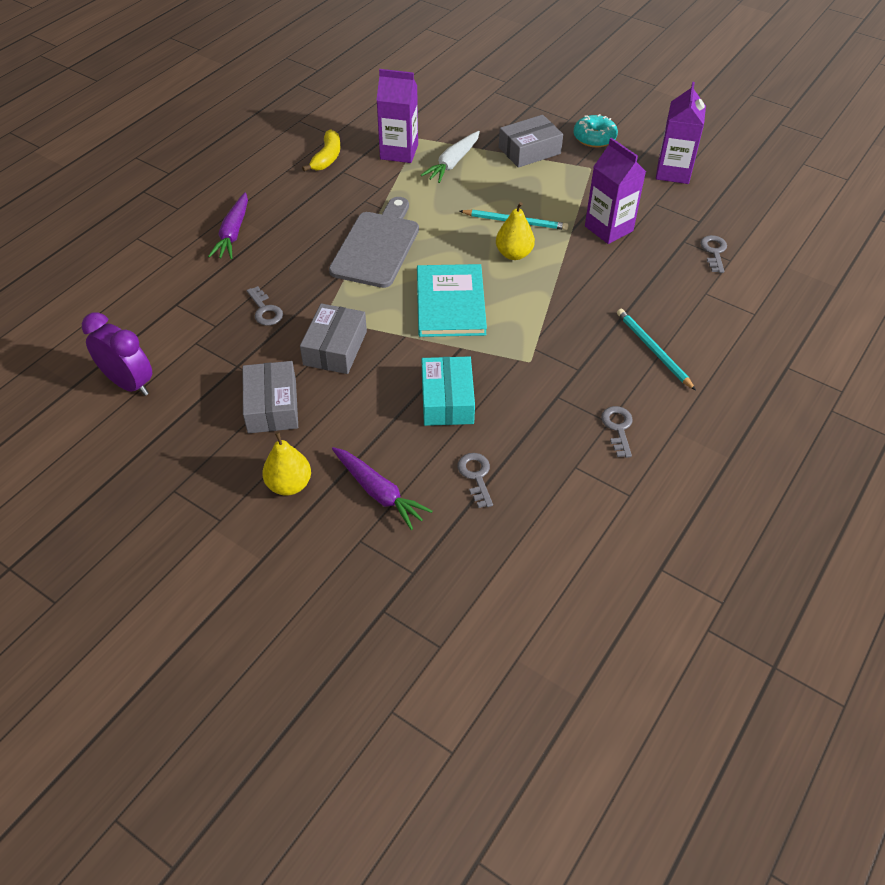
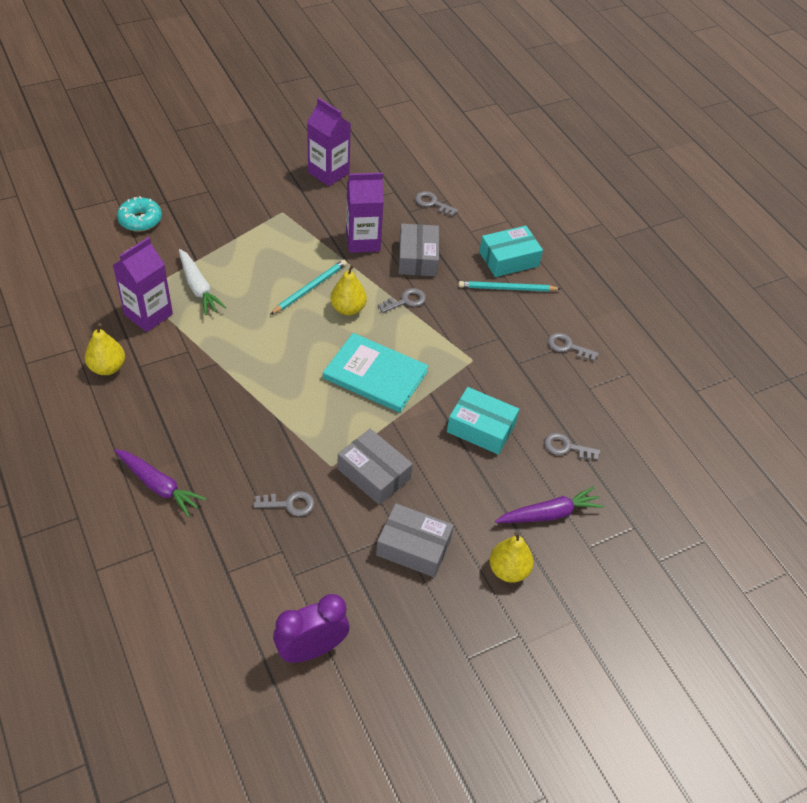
camera: 65 degrees left, 0 degrees up
yellow banana [302,129,341,172] -> yellow pear [85,323,125,375]
grey cutting board [329,197,419,288] -> none
grey box [499,115,563,168] -> grey box moved to [399,223,439,276]
turquoise donut [574,114,618,148] -> turquoise donut moved to [117,196,162,232]
none -> grey key [378,288,426,313]
none -> turquoise box [479,226,543,277]

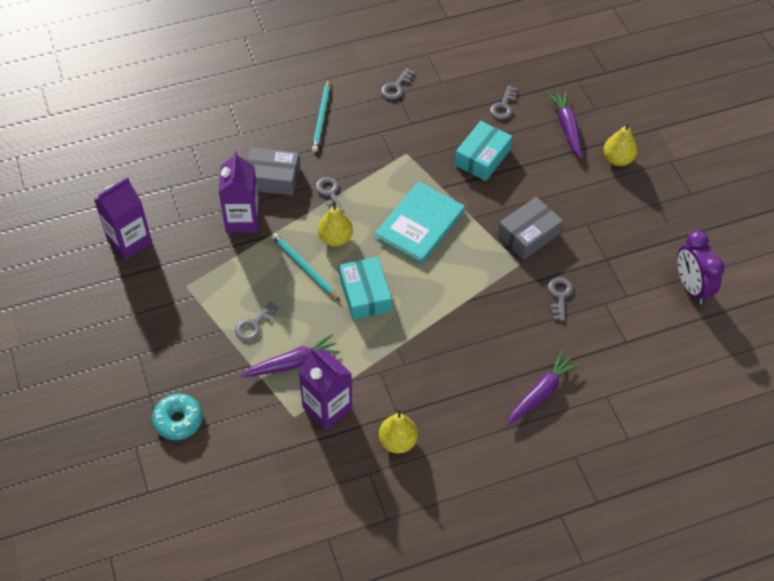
camera: 80 degrees left, 5 degrees up
white carrot [179,249,227,315] -> purple carrot [241,334,341,377]
grey box [376,503,454,577] -> none
grey key [415,191,458,216] -> grey key moved to [235,301,279,341]
turquoise box [479,226,543,277] -> turquoise box moved to [339,257,392,320]

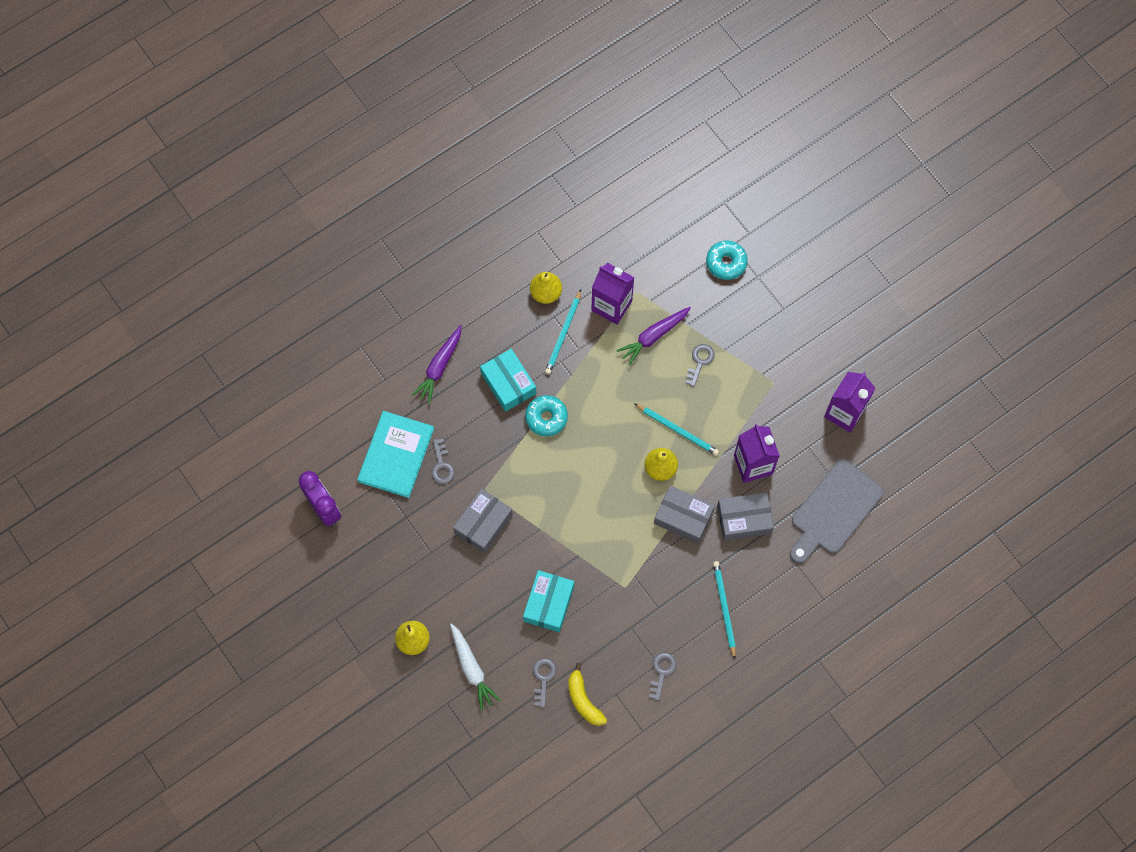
camera: 165 degrees right, 15 degrees up
grey key [315,177,345,213] -> grey box [654,485,715,544]
turquoise box [339,257,392,320] -> turquoise box moved to [480,349,536,412]
turquoise book [375,181,465,264] -> turquoise book moved to [357,411,434,498]
purple carrot [547,91,581,158] -> white carrot [450,623,501,710]
none -> turquoise donut [525,395,568,436]
none -> turquoise pencil [545,290,581,374]
none -> yellow banana [568,663,607,726]
none -> grey cutting board [790,459,884,564]

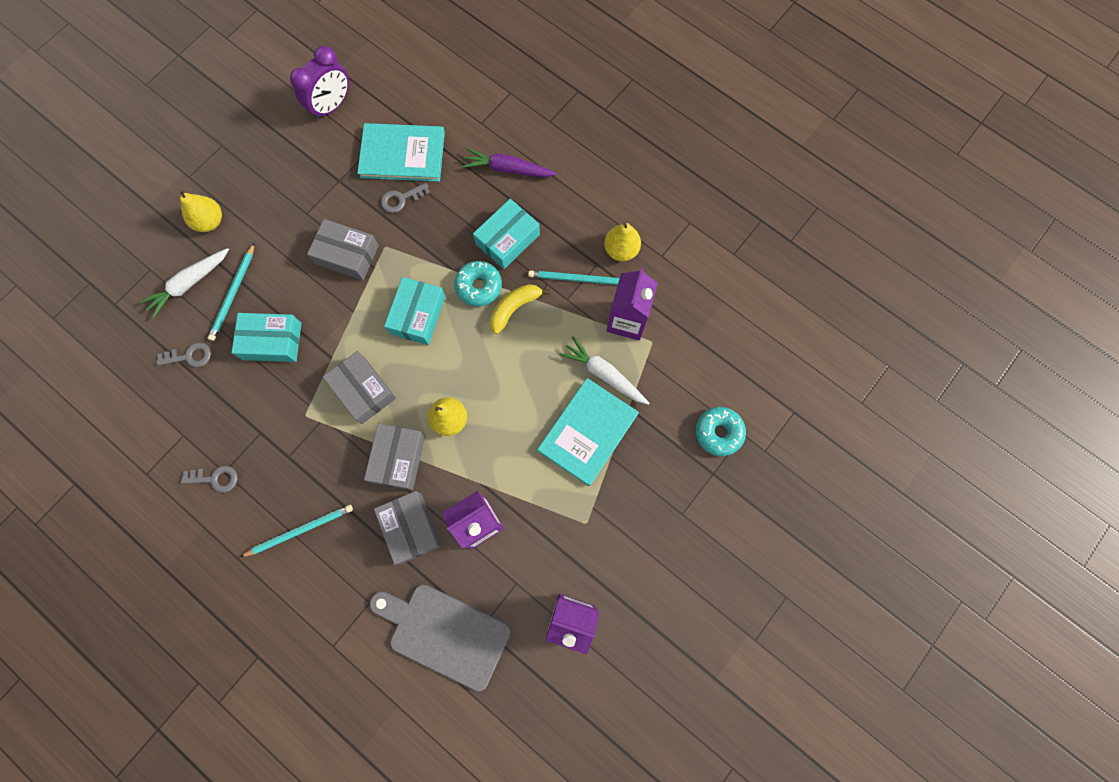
camera: 75 degrees right, 5 degrees up
yellow banana [568,663,607,726] -> yellow banana moved to [490,284,550,334]
purple carrot [616,307,691,366] -> white carrot [559,337,650,405]
turquoise pencil [634,403,719,456] -> turquoise pencil moved to [208,243,255,341]
grey key [685,344,715,387] -> turquoise book [537,378,639,486]
none -> grey box [323,351,396,424]
none -> turquoise box [384,277,446,345]

